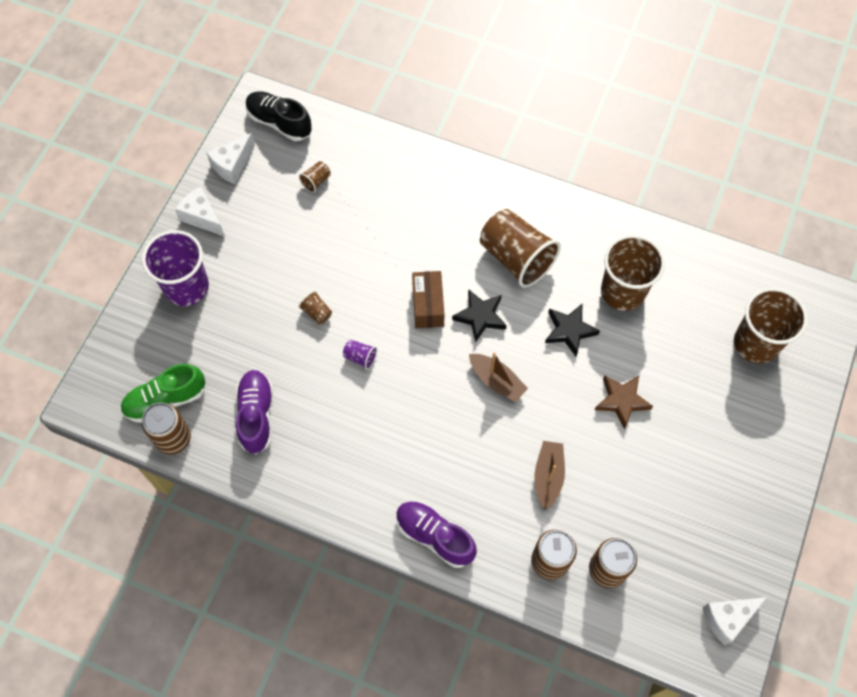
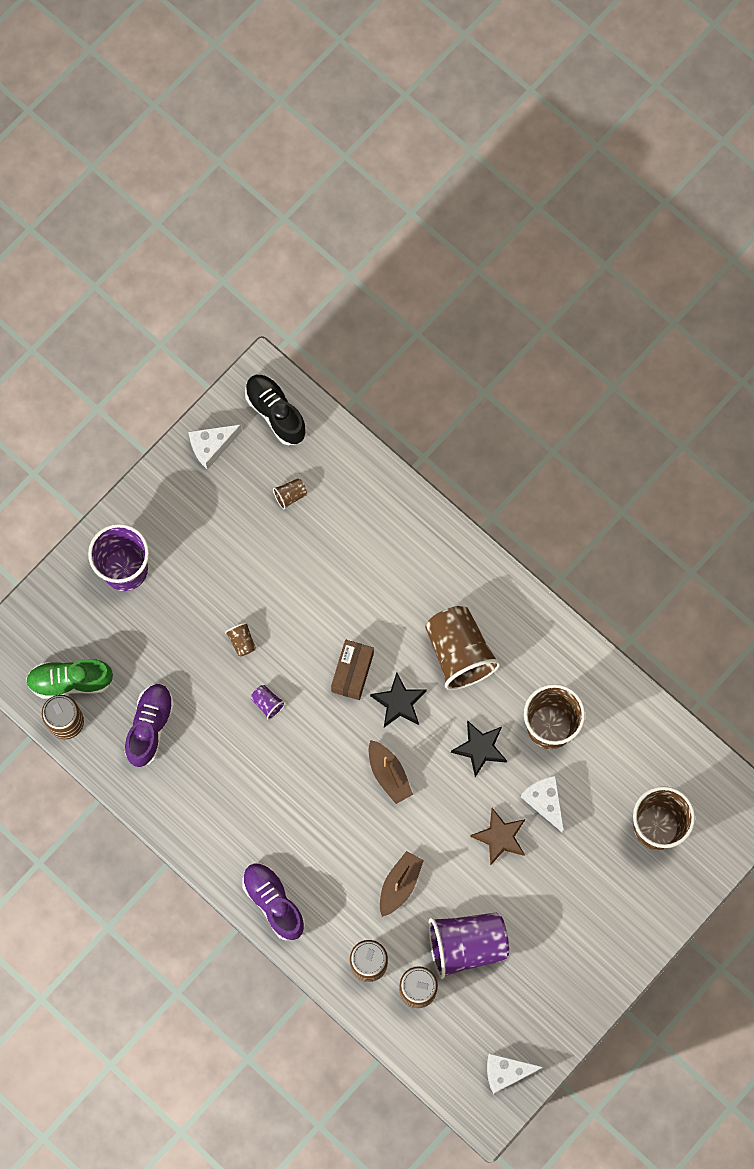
camera: 20 degrees right, 10 degrees up
white cheese [175,187,225,237] -> white cheese moved to [521,775,564,832]
none -> purple cup [428,912,509,979]

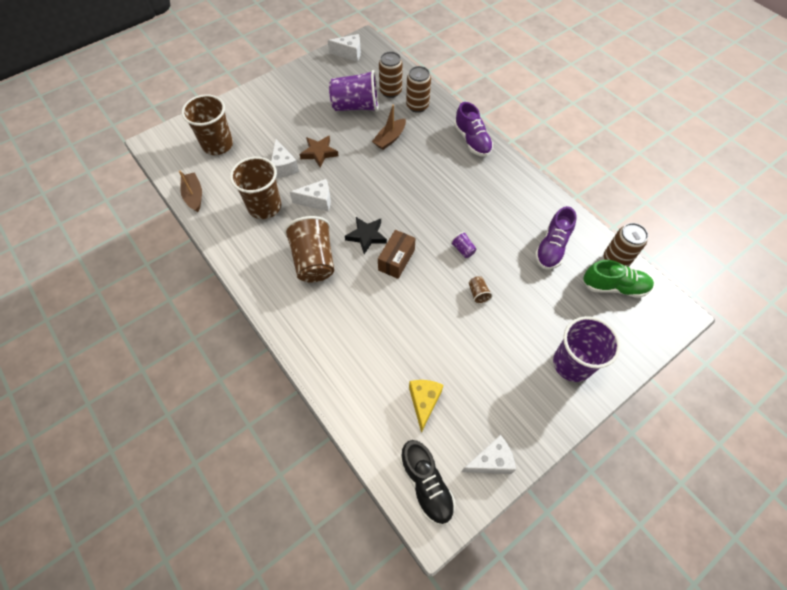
camera: 170 degrees left, 15 degrees down
brown cup [273,478,307,510] -> yellow cheese [409,380,443,433]
brown boat [369,740,413,804] -> brown boat moved to [179,171,202,212]
black star [451,720,507,777] -> white cheese [290,179,331,212]

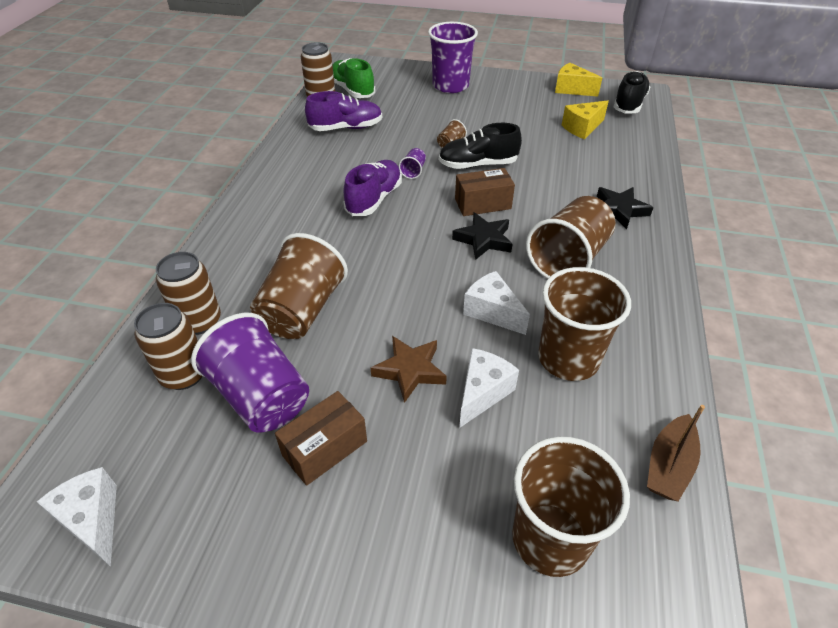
camera: 130 degrees left, 15 degrees down
brown boat [372,104,406,150] -> brown cup [250,233,348,339]
purple shoe [454,102,493,157] -> purple shoe moved to [343,160,402,216]
white cheese [461,435,516,474] -> yellow cheese [555,63,602,97]
none -> brown box [275,391,367,486]
none -> black shoe [439,123,522,169]
none -> black star [597,187,654,229]

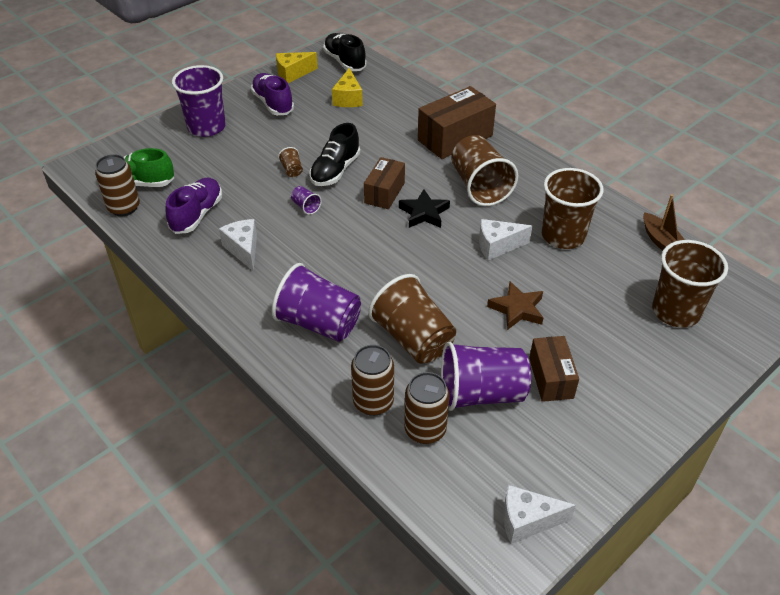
camera: 55 degrees left, 0 degrees up
purple shoe [343,160,402,216] -> purple shoe moved to [251,73,294,115]
white cheese [459,348,519,428] -> white cheese moved to [219,219,257,272]
black star [597,187,654,229] -> brown box [418,86,496,159]
none -> purple cup [272,263,361,342]

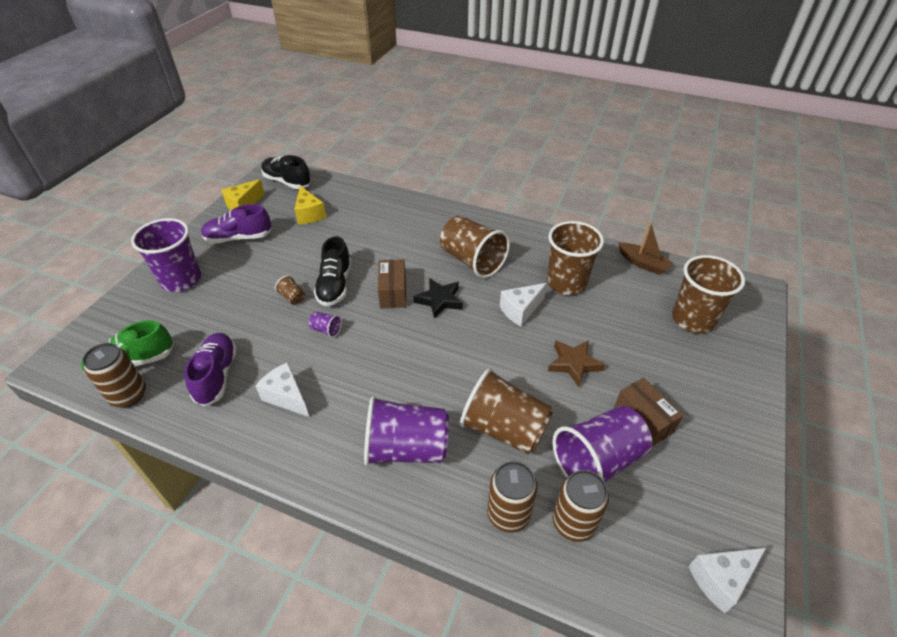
camera: 25 degrees left, 0 degrees up
purple shoe [251,73,294,115] -> purple shoe turned 45 degrees counterclockwise [201,204,272,244]
brown box [418,86,496,159] -> none

